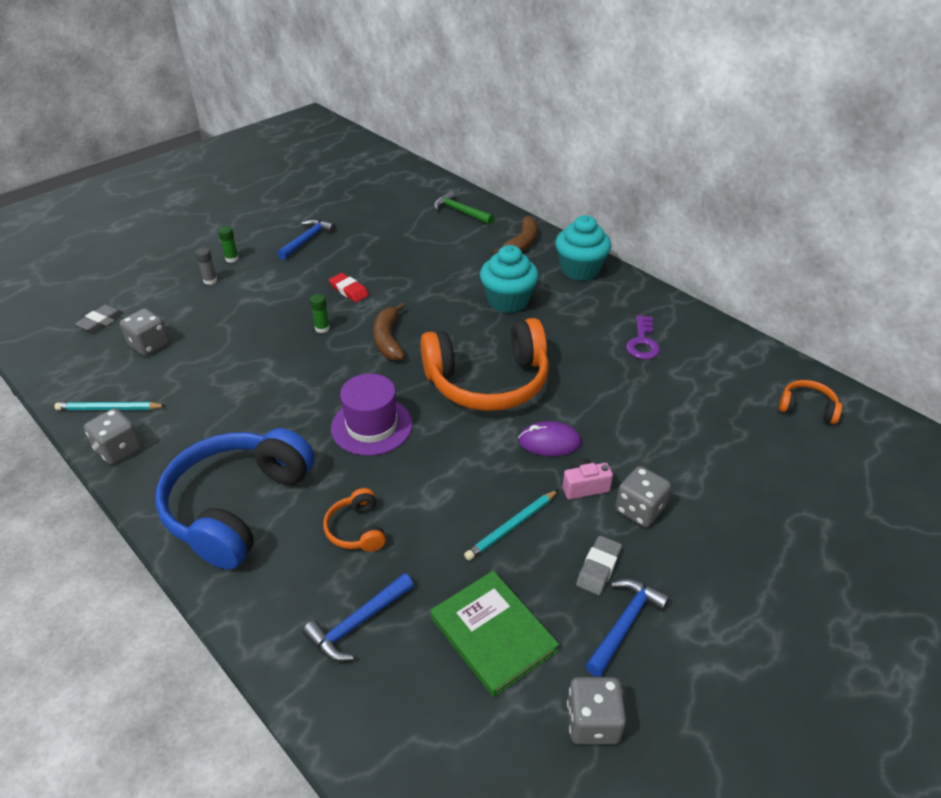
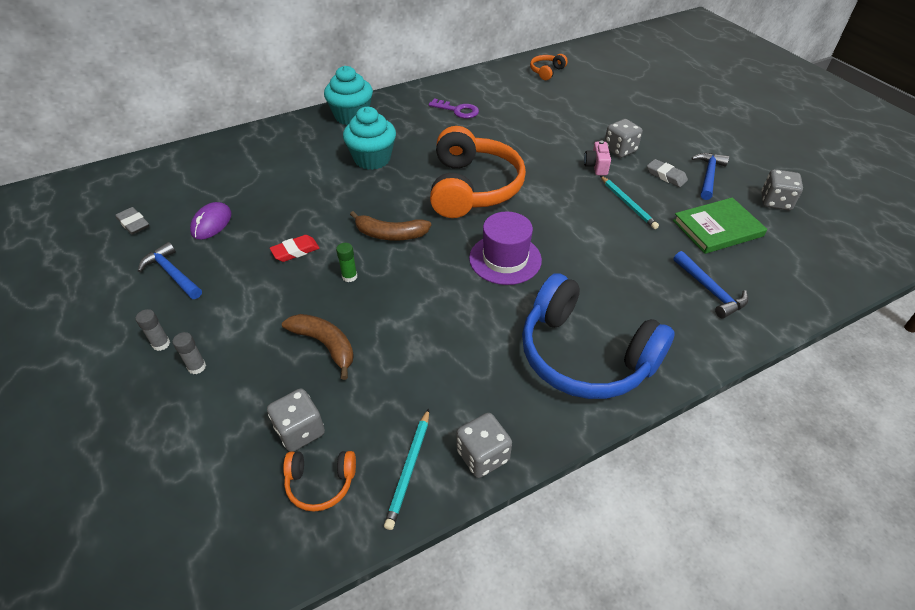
camera: 75 degrees left, 5 degrees up
grey eraser [75,305,124,332] -> grey eraser moved to [115,207,149,235]
green glue stick [218,226,239,263] -> grey glue stick [136,309,170,351]
orange headphones [323,488,386,552] -> orange headphones moved to [283,451,356,512]
green hammer [434,191,494,225] -> none
brown banana [492,216,537,255] -> brown banana moved to [282,314,354,380]
purple mouse [518,421,582,456] -> purple mouse moved to [190,202,232,240]
blue hammer [585,579,670,677] -> blue hammer turned 60 degrees clockwise [692,153,729,200]

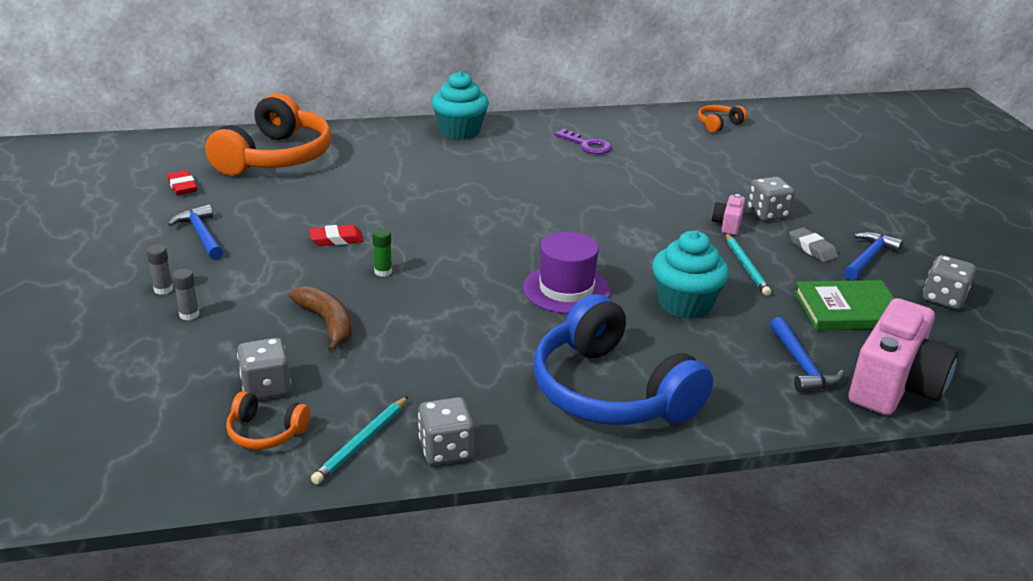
camera: 15 degrees right, 15 degrees down
grey eraser [115,207,149,235] -> red eraser [167,170,197,195]
purple mouse [190,202,232,240] -> none
turquoise cupcake [343,107,396,170] -> turquoise cupcake moved to [652,231,729,319]
brown banana [350,211,431,241] -> none
orange headphones [430,126,526,218] -> orange headphones moved to [205,93,332,176]
none -> pink camera [849,298,958,415]

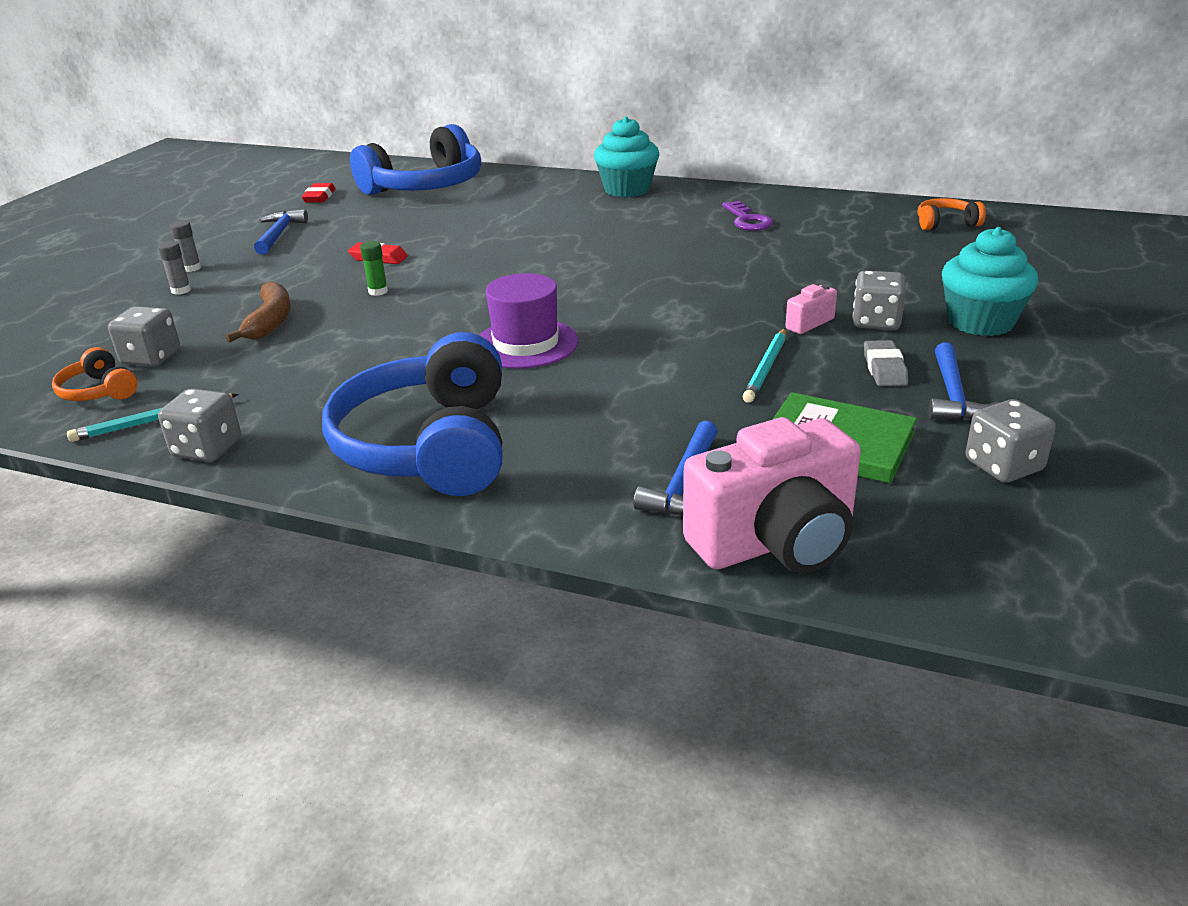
camera: 35 degrees right, 0 degrees up
orange headphones [205,93,332,176] -> blue headphones [350,124,481,195]
turquoise cupcake [652,231,729,319] -> turquoise cupcake moved to [942,227,1038,336]
blue hammer [844,232,903,280] -> blue hammer turned 120 degrees clockwise [929,342,1000,420]

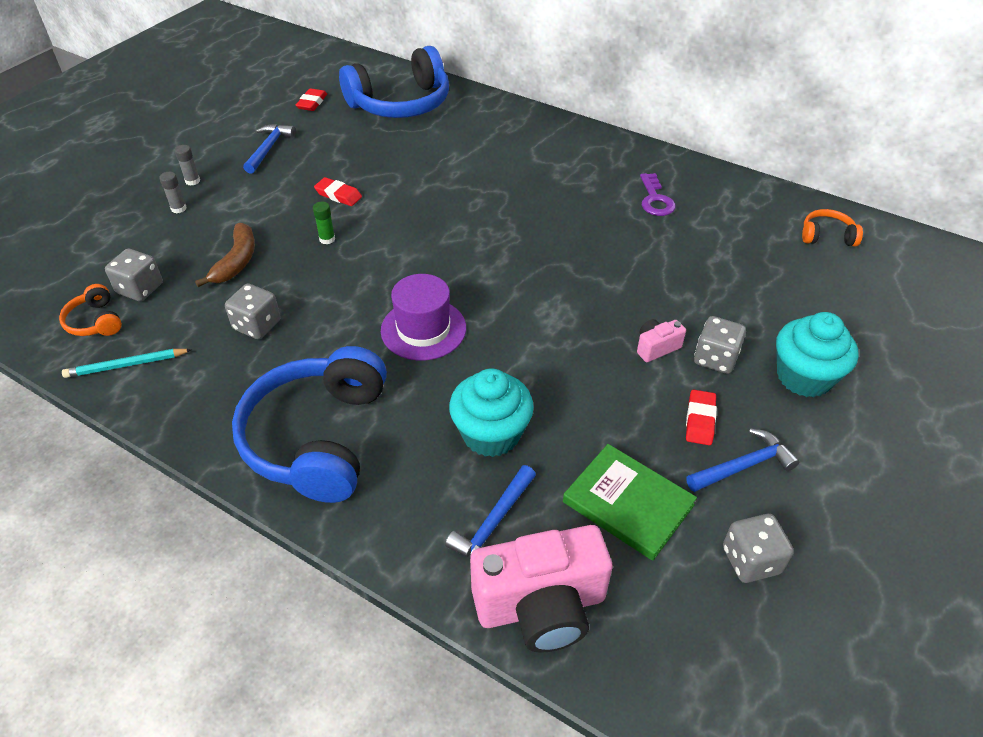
camera: 10 degrees right, 15 degrees up
grey dice [158,388,241,462] -> grey dice moved to [225,283,281,339]
turquoise cupcake [594,117,659,197] -> turquoise cupcake moved to [449,369,534,457]
turquoise pencil [742,328,786,403] -> none
grey eraser [864,340,908,386] -> red eraser [686,390,717,445]
blue hammer [929,342,1000,420] -> blue hammer turned 135 degrees counterclockwise [686,428,799,492]

